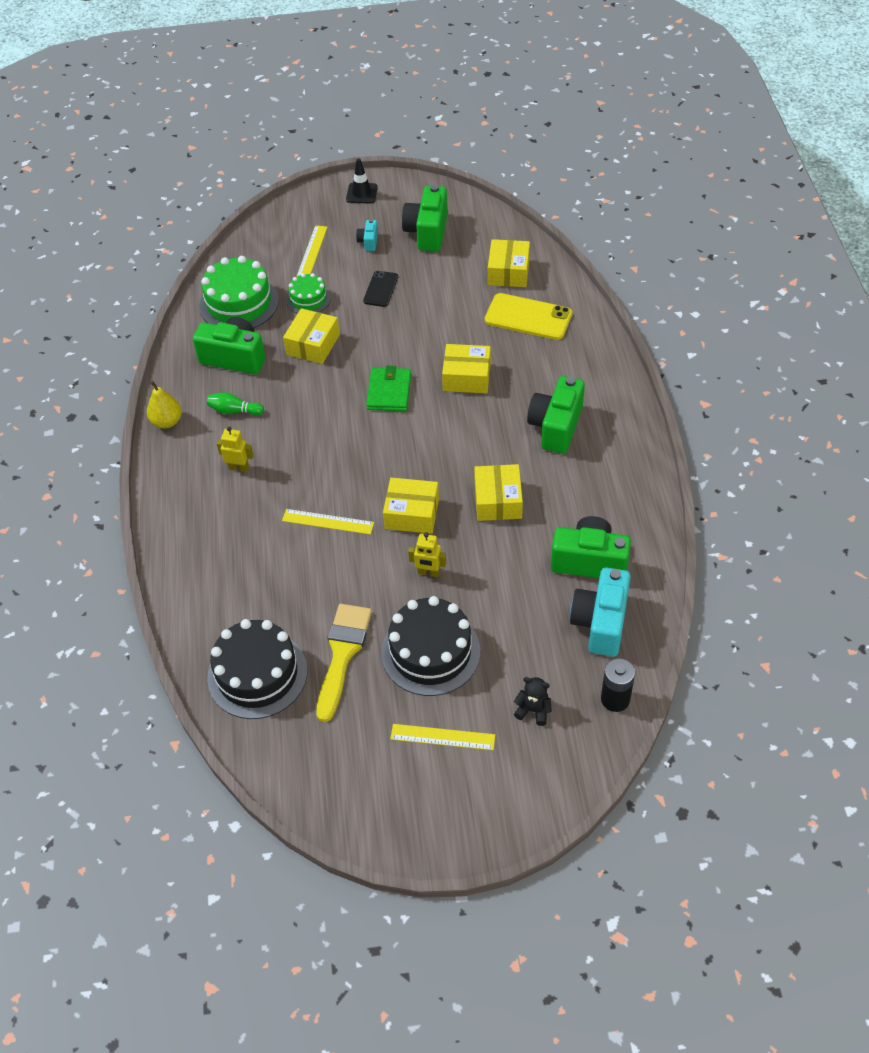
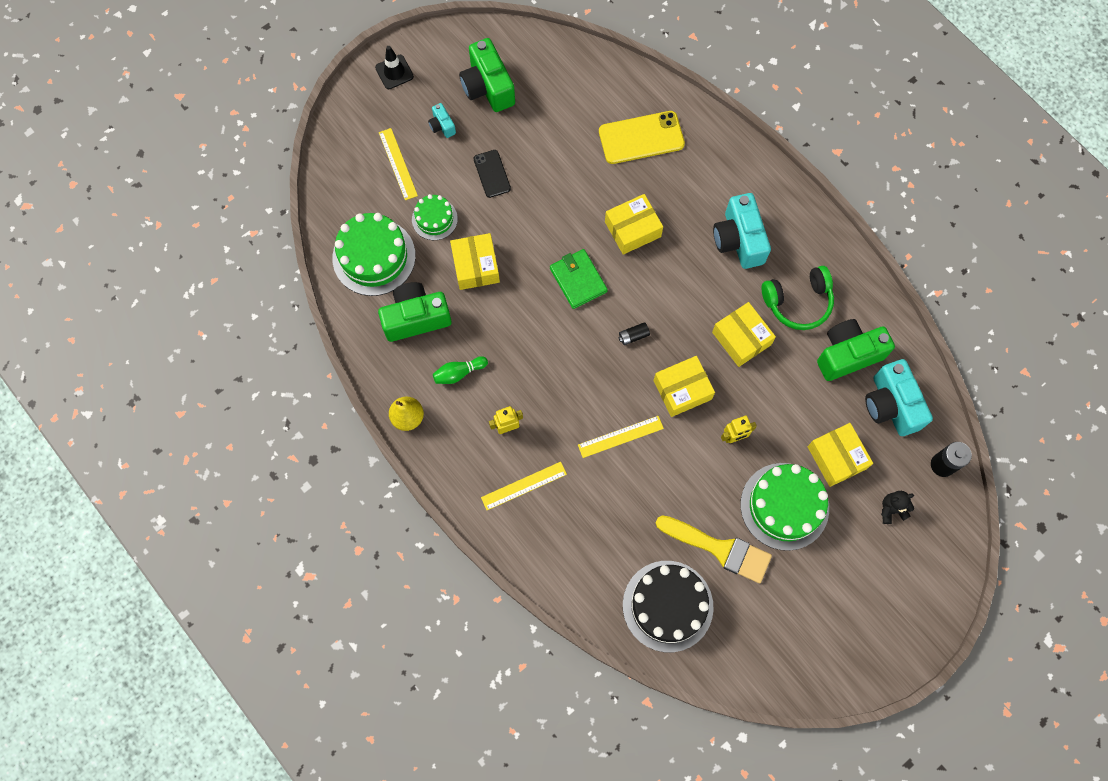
camera: 35 degrees left, 20 degrees up
yellow brush [316,604,372,722] -> yellow brush turned 135 degrees clockwise [656,515,772,583]
black cake [381,596,480,696] -> green cake [741,463,829,551]
yellow ruler [390,724,495,750] -> yellow ruler moved to [481,462,567,510]
yellow box [488,239,530,287] -> yellow box moved to [808,423,873,487]
green camera [527,376,585,454] -> turquoise camera [713,193,771,269]
none -> black battery [619,322,650,345]
none -> green headphones [762,266,834,330]

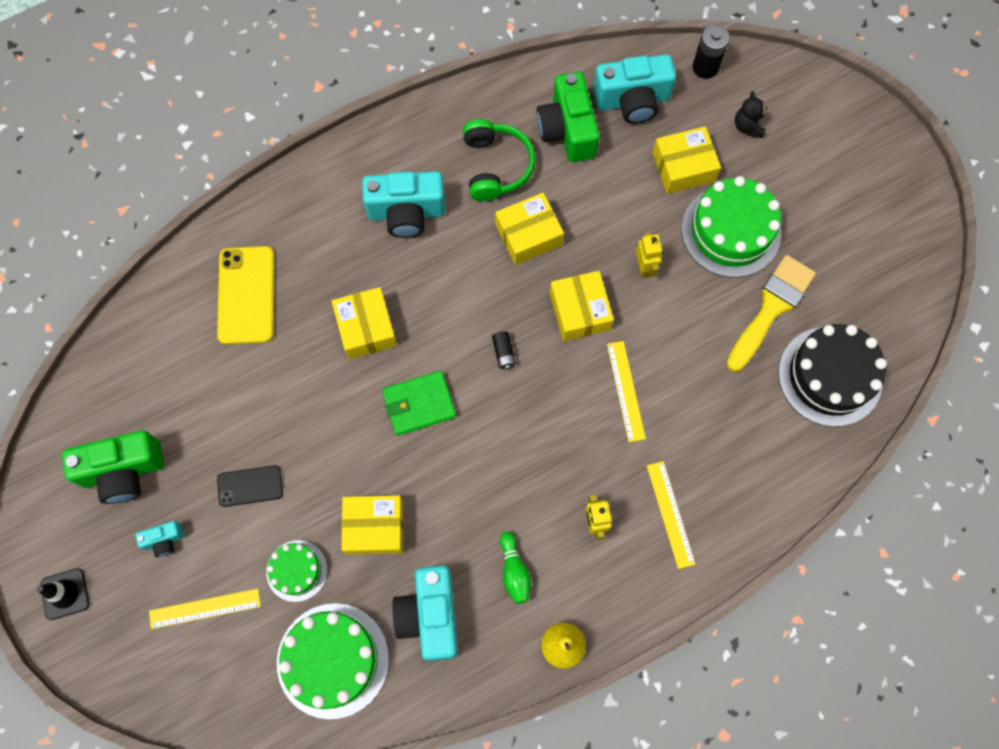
camera: 80 degrees left, 0 degrees up
green camera [378,282,452,342] -> turquoise camera [392,565,458,661]

